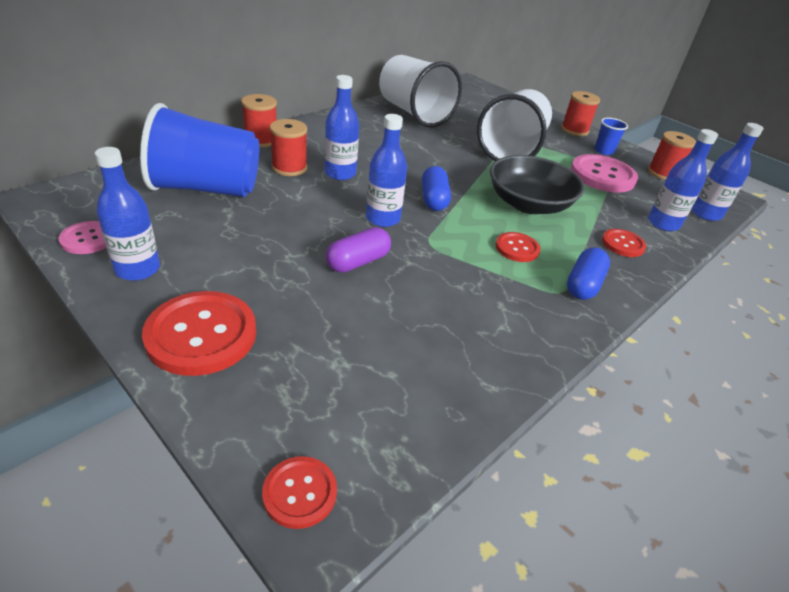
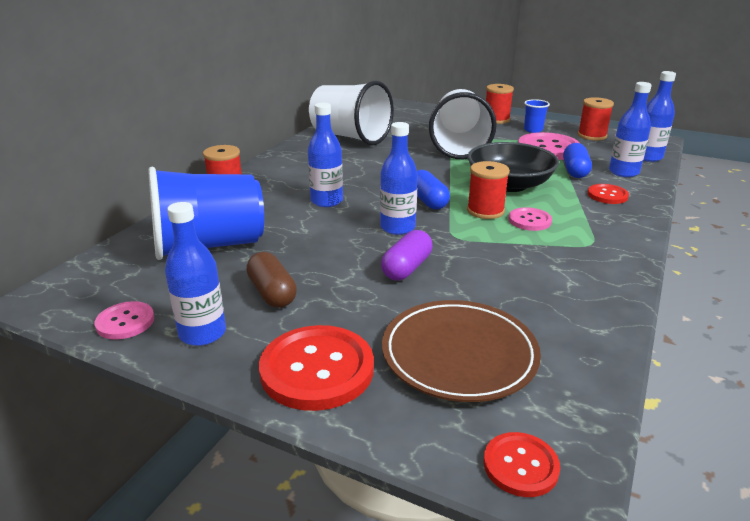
camera: 15 degrees left, 10 degrees down
red spool [270,119,307,176] -> red spool moved to [467,161,510,219]
red button [496,232,540,262] -> pink button [509,207,552,231]
blue capsule [567,247,610,300] -> blue capsule moved to [563,143,592,178]
none -> brown capsule [246,252,297,308]
none -> brown plate [382,300,541,402]

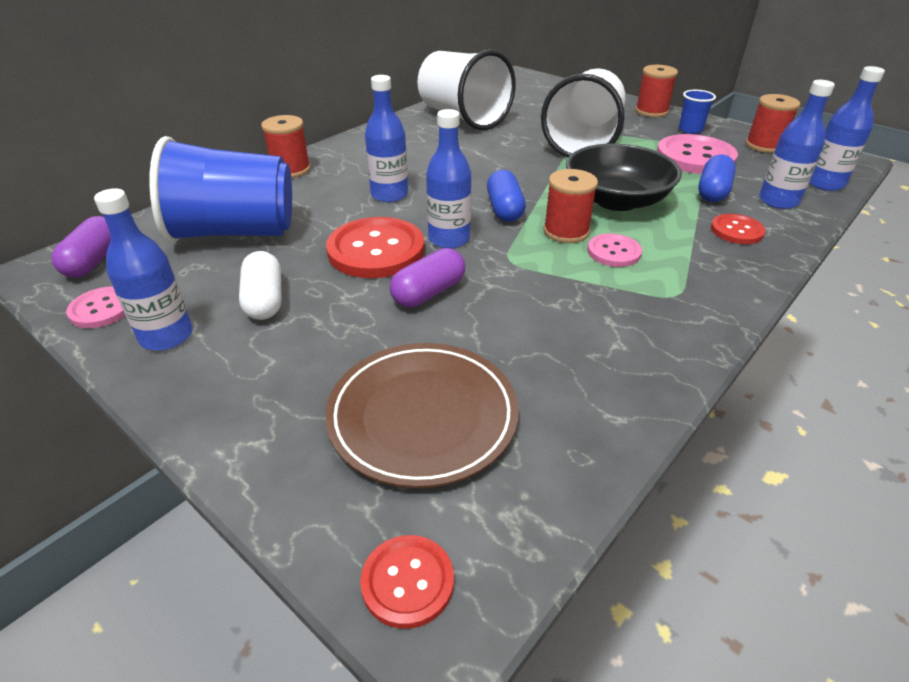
camera: 15 degrees right, 10 degrees up
brown capsule [246,252,297,308] -> white capsule [239,251,282,320]
red button [259,325,374,411] -> red button moved to [326,217,425,278]
none -> purple capsule [51,216,110,278]

